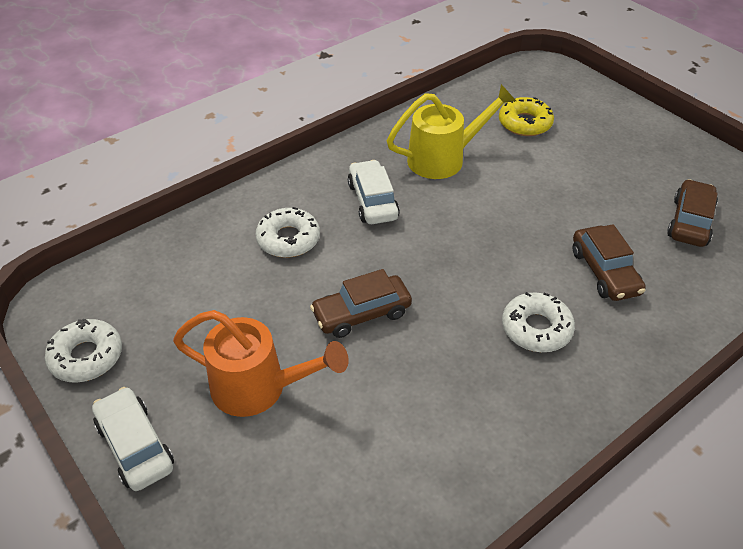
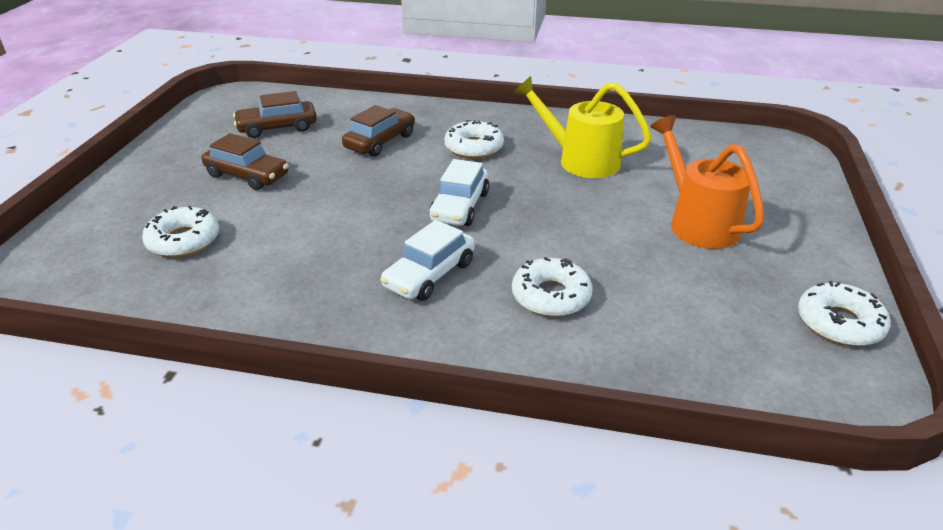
camera: 130 degrees left, 10 degrees down
white car [92,387,174,491] -> white car moved to [429,159,489,226]
brown car [310,269,412,338] -> brown car moved to [202,133,289,190]
yellow watering can [387,84,516,179] -> yellow watering can moved to [513,76,652,178]
yellow donut [499,97,554,136] -> white donut [142,206,219,257]

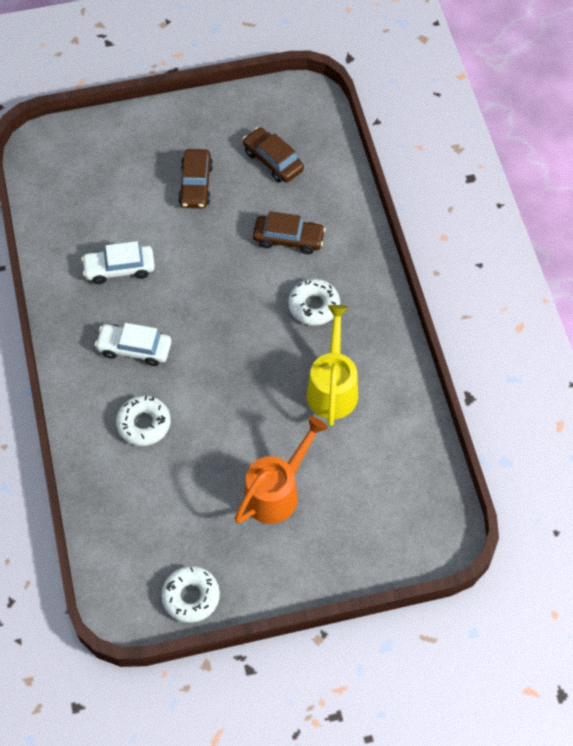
camera: 65 degrees right, 25 degrees up
white donut [142,206,219,257] -> none
white car [429,159,489,226] -> white car moved to [81,241,155,284]

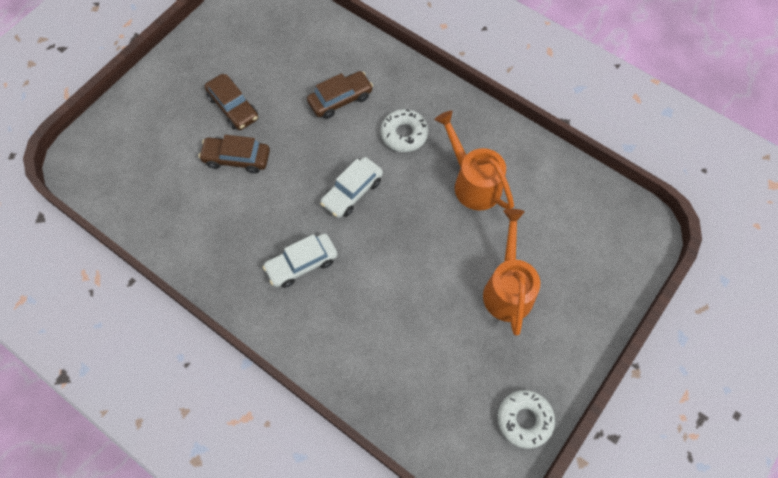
camera: 40 degrees left, 5 degrees up
white car [81,241,155,284] -> white car moved to [320,157,383,218]
white donut [116,395,171,446] -> none
brown car [243,127,304,183] -> brown car moved to [198,135,270,174]
yellow watering can [306,305,358,426] -> orange watering can [434,110,514,211]

